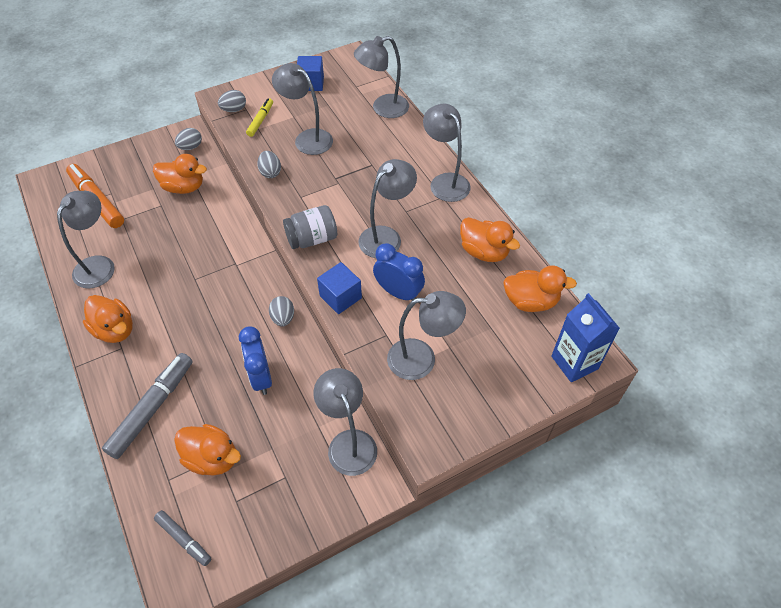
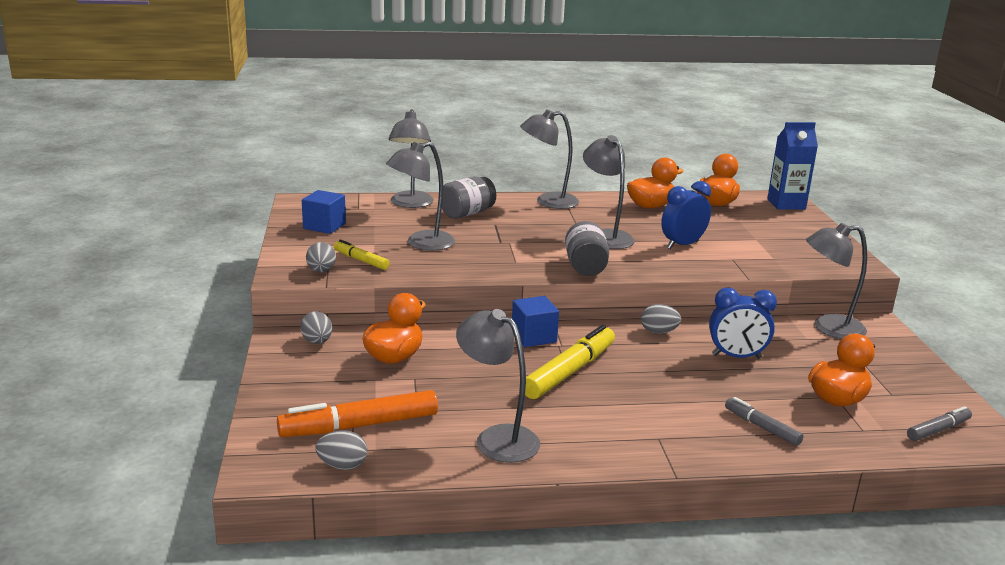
camera: 70 degrees left, 30 degrees down
orange duck [83,295,133,343] -> none
grey marker [102,353,193,459] -> grey marker [725,397,804,446], size x0.55
grey egg [257,151,281,178] -> grey egg moved to [315,430,367,470]
blue cube [317,262,362,314] -> blue cube moved to [512,296,559,347]
grey lamp [387,291,466,380] -> none
none -> grey jar [442,177,496,219]
none -> yellow marker [525,325,615,399]

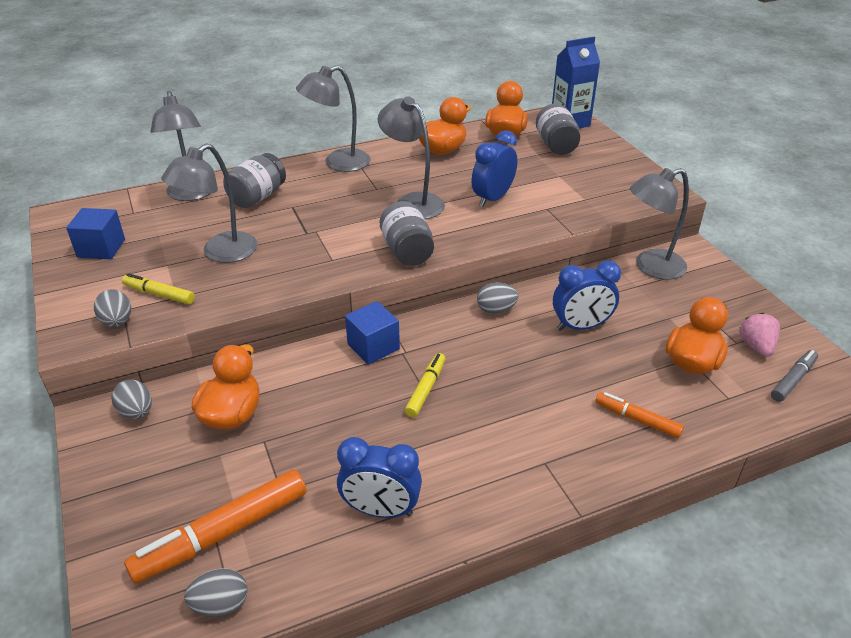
camera: 15 degrees left, 15 degrees up
grey lamp [456,309,540,463] -> blue clock [337,437,422,518]
yellow marker [525,325,615,399] -> yellow marker [405,353,445,417], size x0.55
grey marker [725,397,804,446] -> orange marker [595,392,684,438]
none -> grey jar [536,103,580,155]
none -> pink strawberry [739,313,780,357]

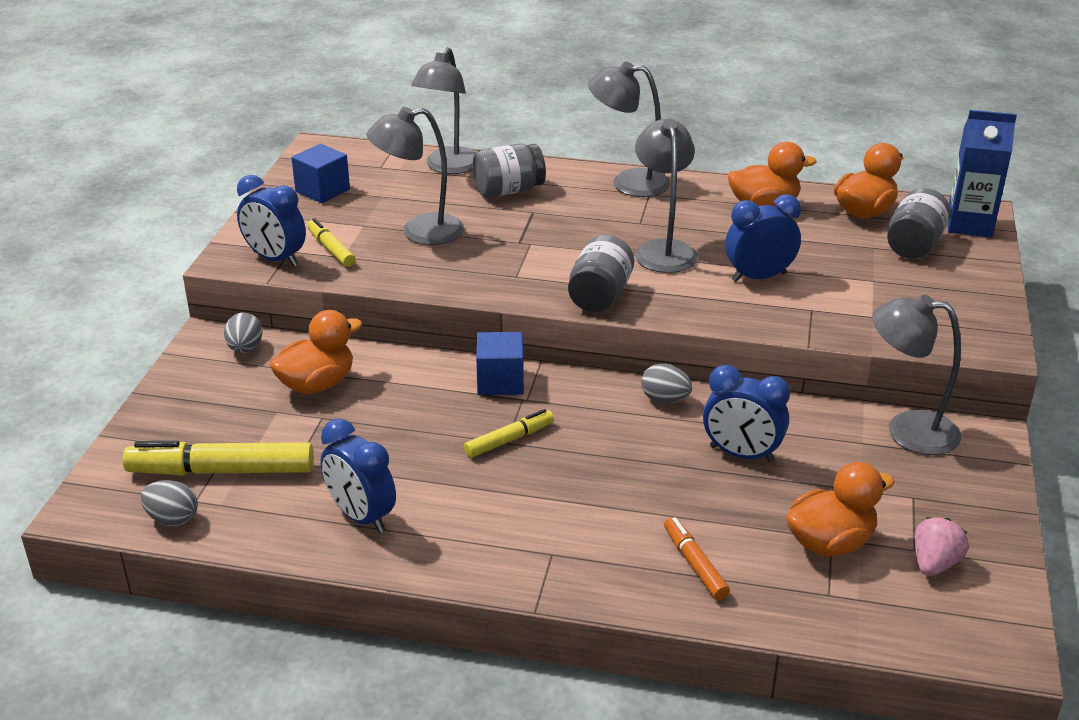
camera: 35 degrees right, 5 degrees down
grey egg [94,289,131,327] -> blue clock [237,175,306,267]
orange marker [124,469,306,584] -> yellow marker [123,441,314,475]
grey marker [771,350,818,402] -> none

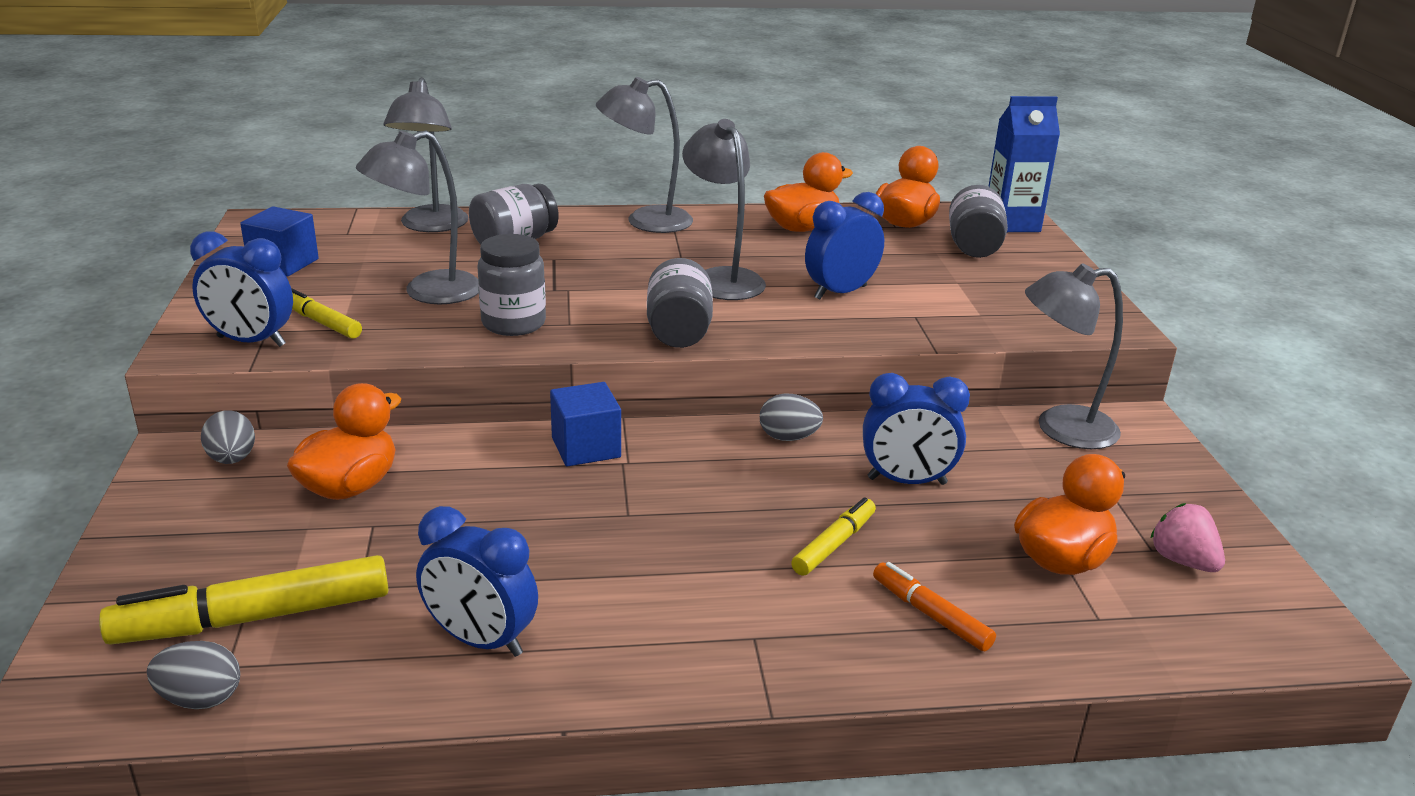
camera: 20 degrees left, 5 degrees down
yellow marker [464,409,554,458] -> yellow marker moved to [791,497,876,576]
pink strawberry [914,517,969,576] -> pink strawberry turned 45 degrees counterclockwise [1150,503,1225,572]
none -> grey jar [478,234,546,336]

